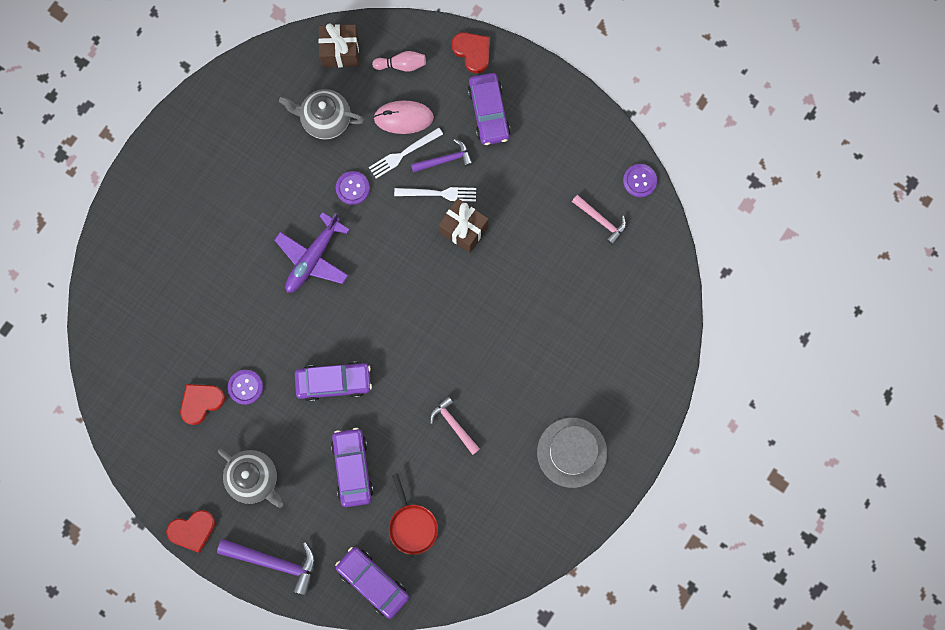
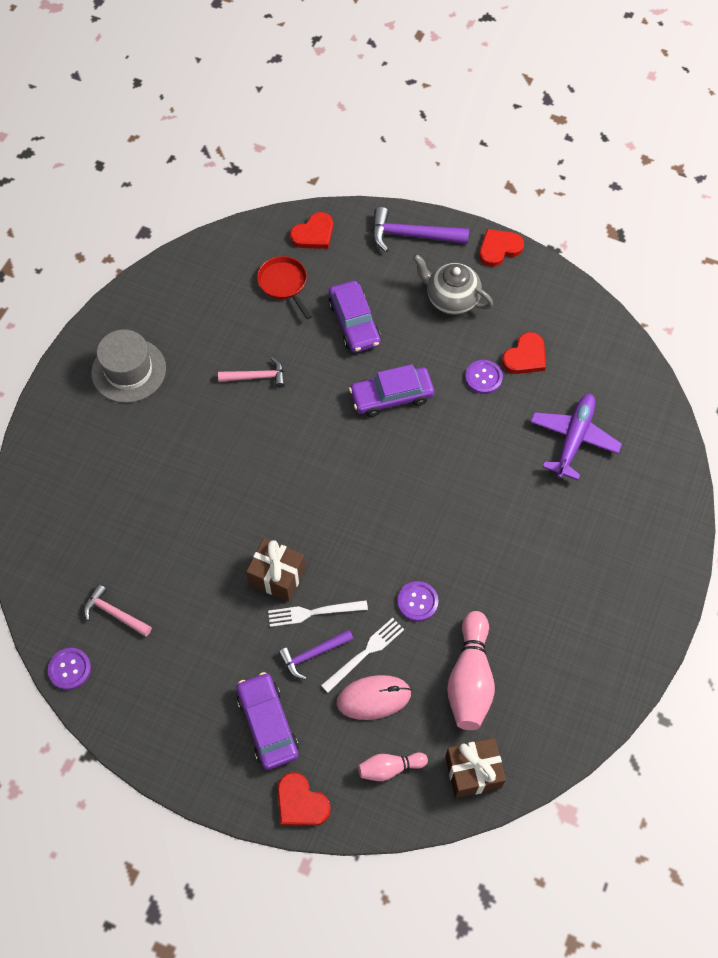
camera: 170 degrees right, 15 degrees down
purple plane [275,212,350,293] -> purple plane moved to [530,394,622,480]
grey teapot [279,89,364,140] -> pink bowling pin [447,611,495,730]
purple car [335,547,409,619] -> red heart [290,212,333,249]
pink hammer [430,396,480,455] -> pink hammer turned 45 degrees counterclockwise [218,357,285,388]

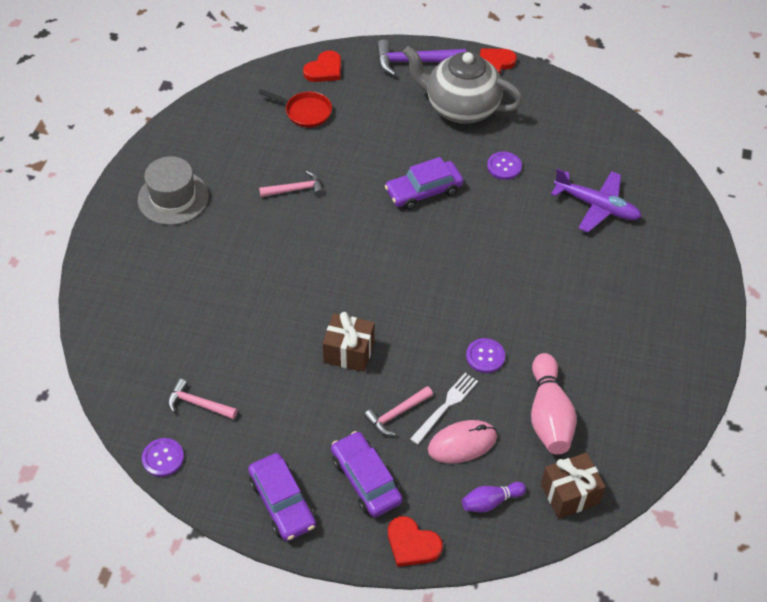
camera: 10 degrees left, 10 degrees down
red pan [257,256,312,319] -> red pan turned 150 degrees clockwise [258,89,332,127]
white fork [268,600,368,627] -> none
purple hammer [278,630,354,680] -> pink hammer [364,386,433,435]
purple car [328,281,381,353] -> purple car moved to [248,453,316,541]
pink bowling pin [358,752,428,781] -> purple bowling pin [462,482,526,512]
grey teapot [413,254,493,315] -> grey teapot [403,46,523,124], size x1.51
red heart [502,332,546,374] -> none
purple plane [530,394,622,480] -> purple plane turned 105 degrees clockwise [551,168,642,232]

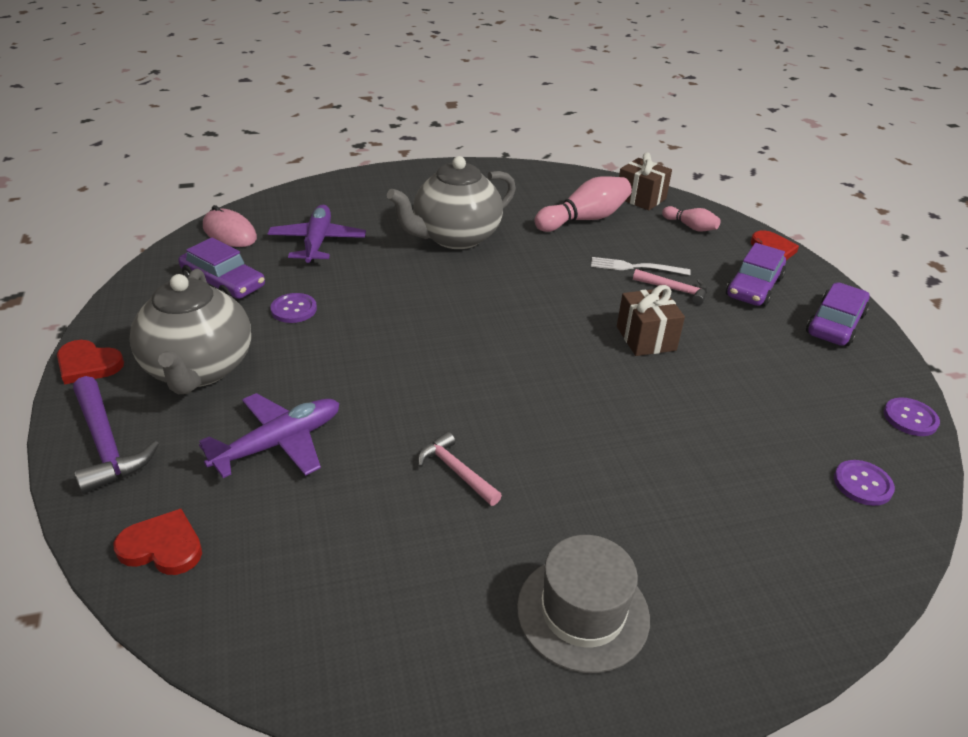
camera: 120 degrees left, 15 degrees down
pink hammer [168,378,237,419] -> none
red pan [258,89,332,127] -> none
purple car [385,157,463,210] -> purple car moved to [178,237,265,299]
pink mouse [428,420,497,463] -> pink mouse moved to [203,205,257,247]
purple bowling pin [462,482,526,512] -> pink bowling pin [662,206,721,232]
purple button [466,338,505,373] -> purple button moved to [834,460,895,506]
none -> purple plane [199,393,339,478]
none -> grey teapot [387,156,516,249]

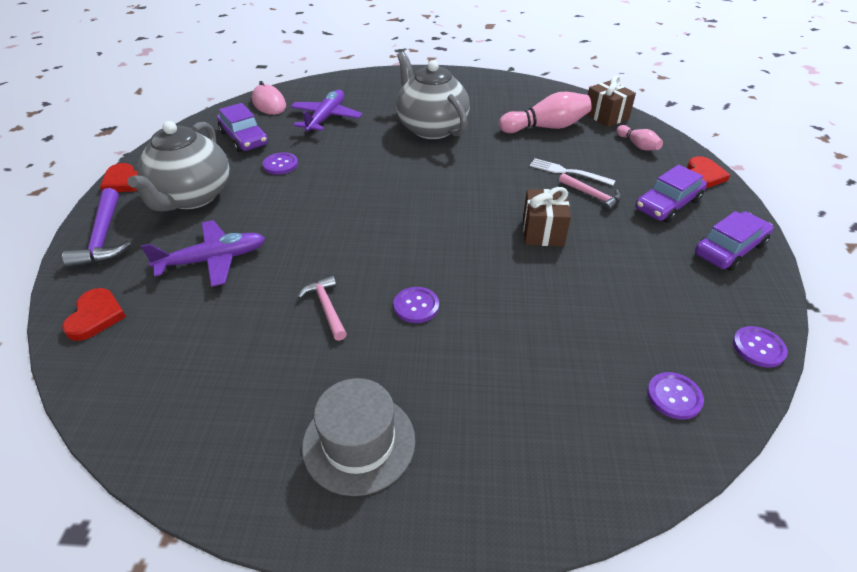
camera: 20 degrees right, 5 degrees up
red heart [114,509,202,575] -> red heart turned 60 degrees clockwise [62,288,126,341]
grey teapot [387,156,516,249] -> grey teapot turned 75 degrees clockwise [396,52,470,139]
none -> purple button [393,287,439,323]

